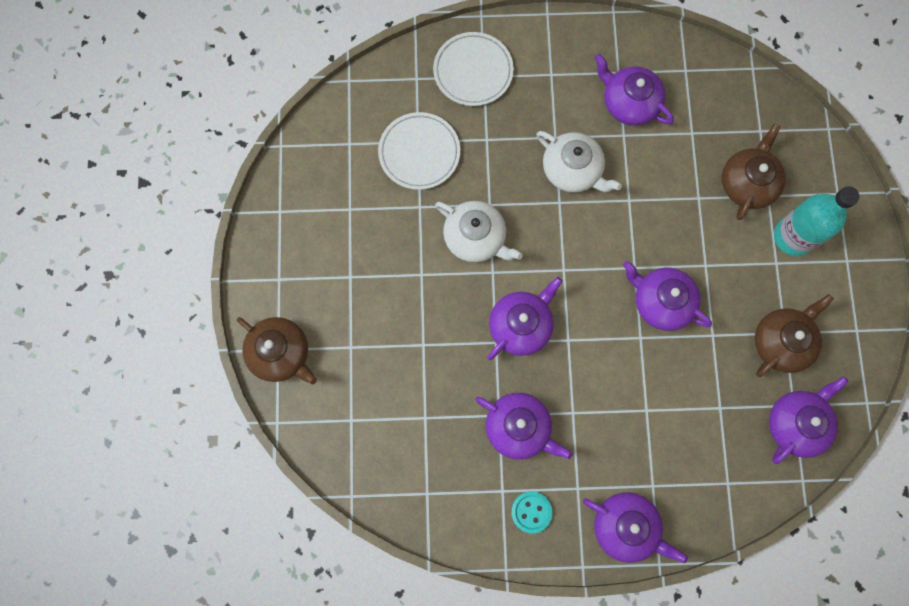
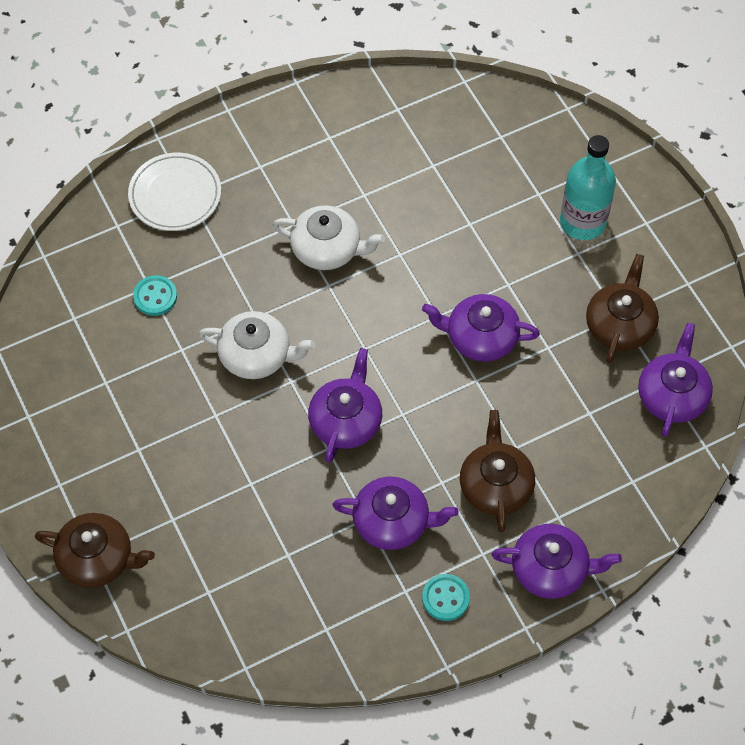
camera: 25 degrees left, 15 degrees down
white plate [378,112,460,190] -> turquoise button [133,275,177,316]
purple teapot [595,54,674,126] -> none
brown teapot [722,123,786,220] -> brown teapot moved to [460,410,535,532]

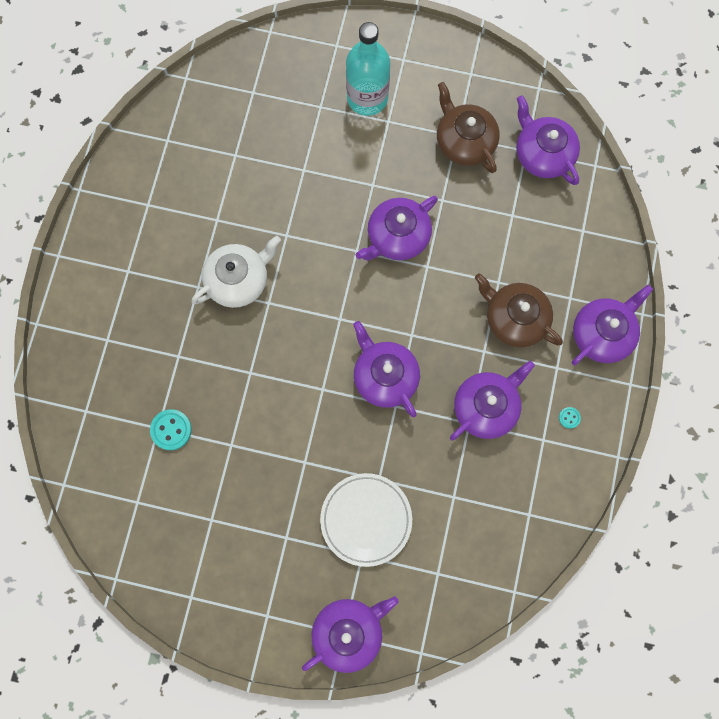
camera: 50 degrees left, 15 degrees up
brown teapot [35,513,155,588] -> purple teapot [302,596,399,673]
white plate [128,153,221,231] -> white plate moved to [320,473,412,567]
white teapot [198,311,315,379] -> none
turquoise button [422,574,470,621] -> turquoise button [559,407,581,429], size x0.53

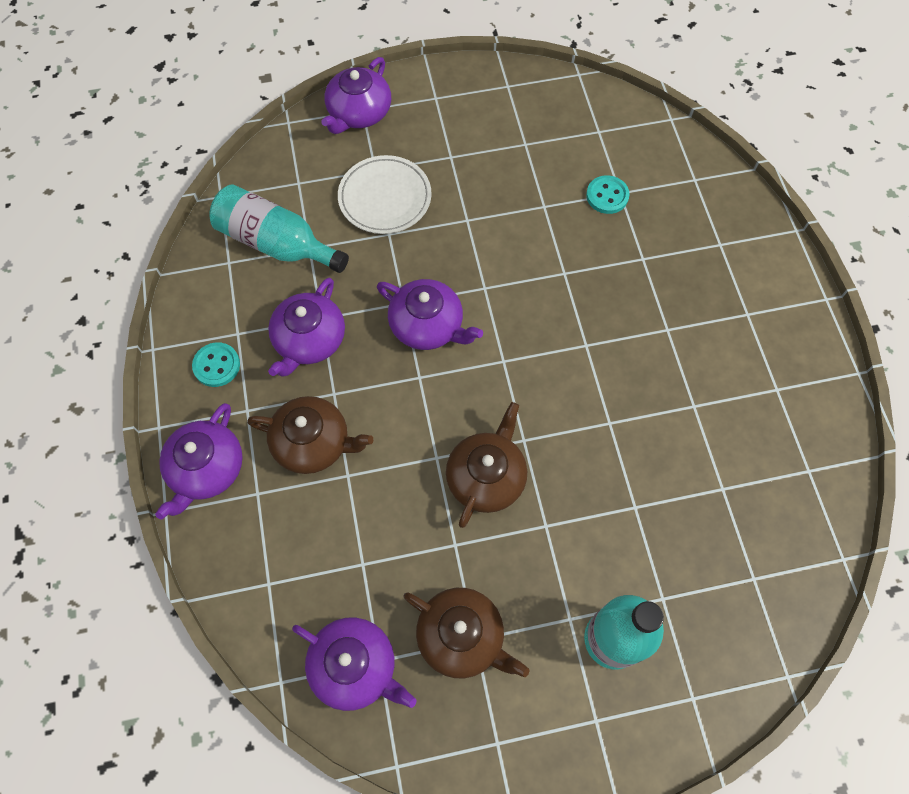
camera: 155 degrees right, 10 degrees down
white teapot [192,235,281,308] -> none
purple teapot [356,196,438,260] -> brown teapot [446,402,527,528]
turquoise button [559,407,581,429] -> turquoise button [192,342,240,387], size x1.89
none -> turquoise bottle [209,184,349,273]

